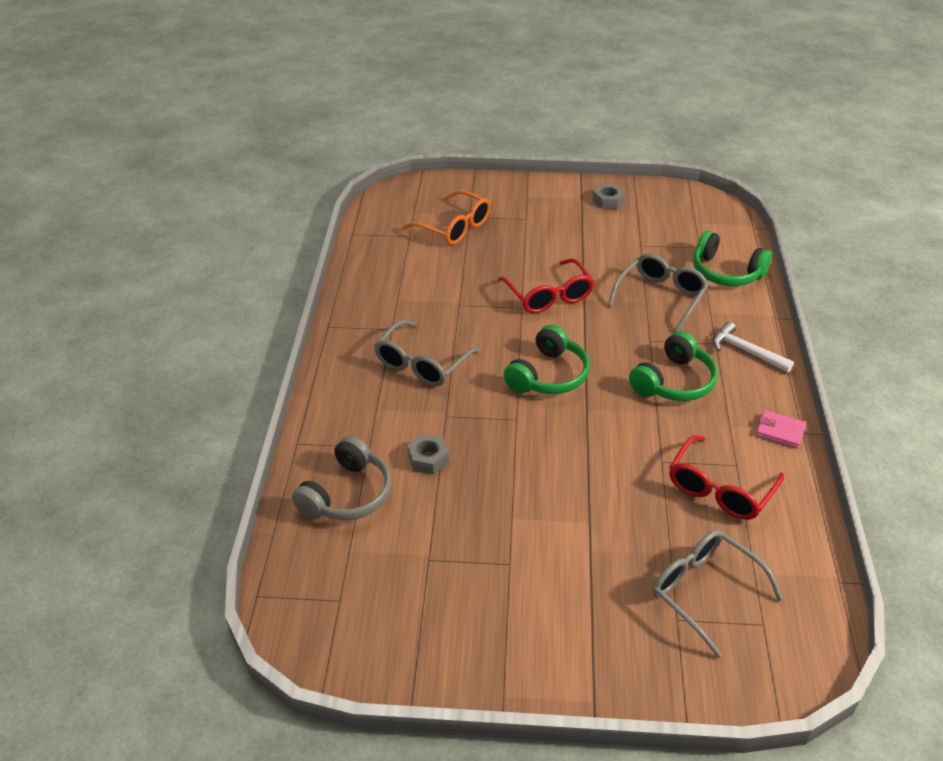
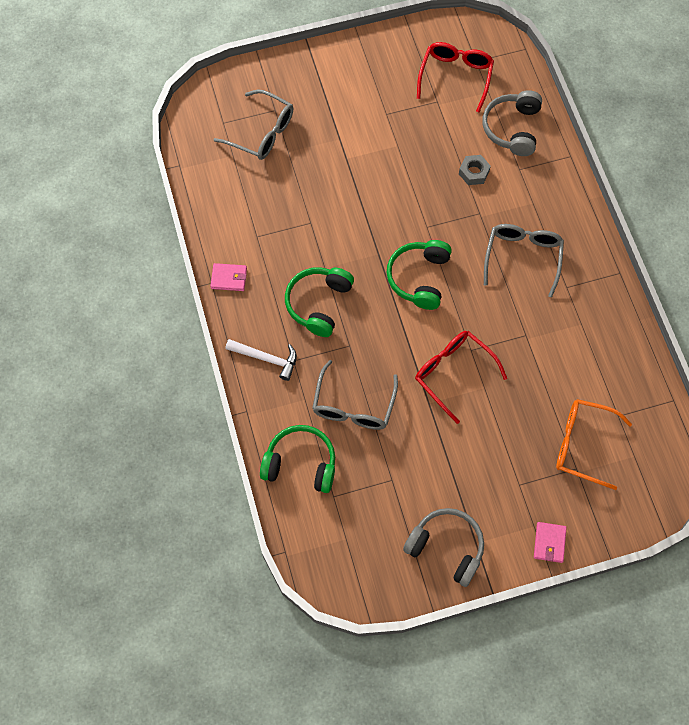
camera: 160 degrees right, 25 degrees up
grey nut [592,184,625,209] -> grey headphones [403,508,484,587]
red glasses [669,435,785,520] -> red glasses moved to [417,42,494,112]
none -> pink wallet [534,522,567,563]

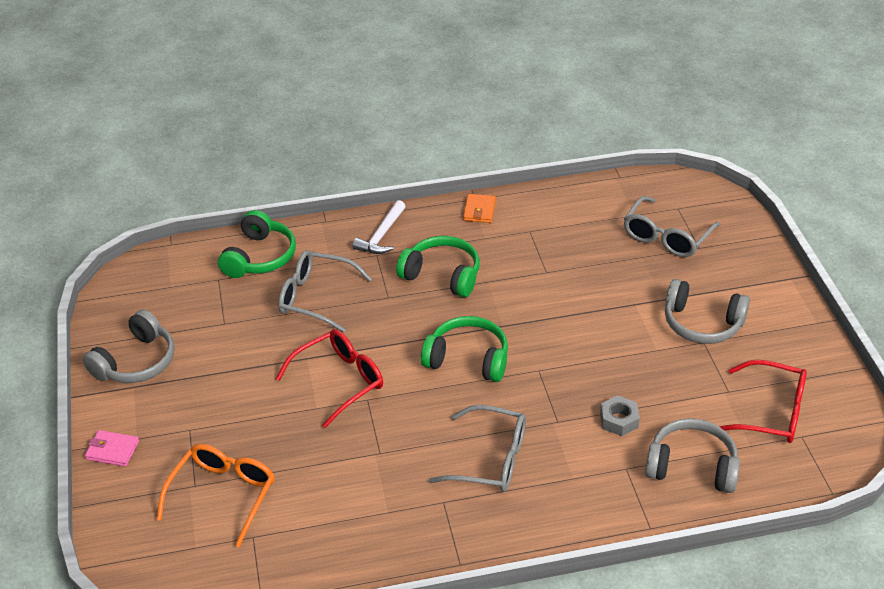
camera: 95 degrees right, 25 degrees down
pink wallet [210,263,247,291] -> orange wallet [463,194,496,223]
none -> grey headphones [665,279,750,344]

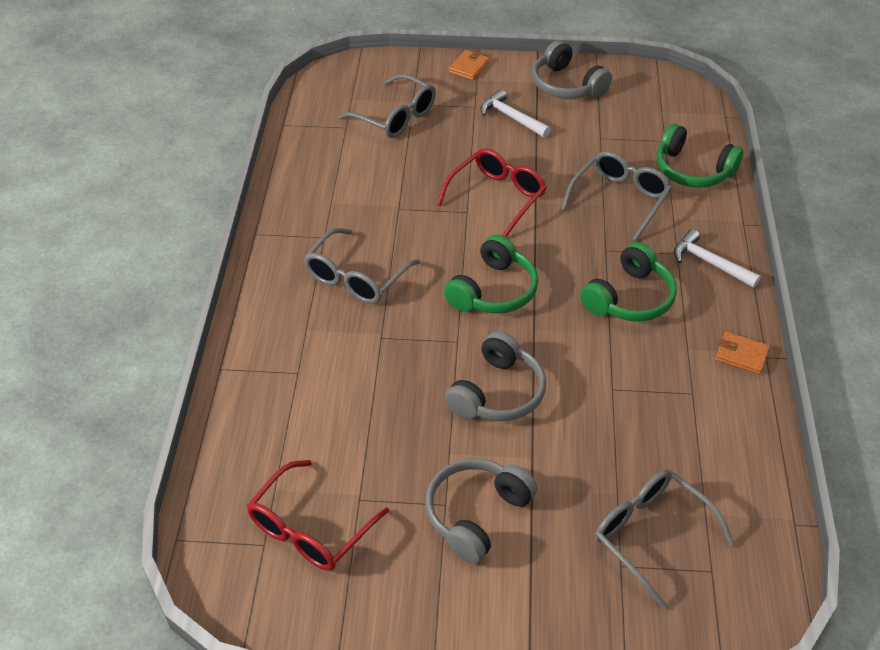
camera: 105 degrees right, 5 degrees up
pink wallet [85,430,139,467] -> orange wallet [449,50,490,80]
orange glasses [157,444,275,547] -> grey glasses [338,74,436,138]
red glasses [276,329,383,428] -> red glasses turned 120 degrees counterclockwise [437,148,547,237]
grey nut [600,395,640,436] -> none
grey headphones [645,418,740,493] -> grey headphones moved to [445,331,546,421]
none -> white hammer [480,89,551,138]

